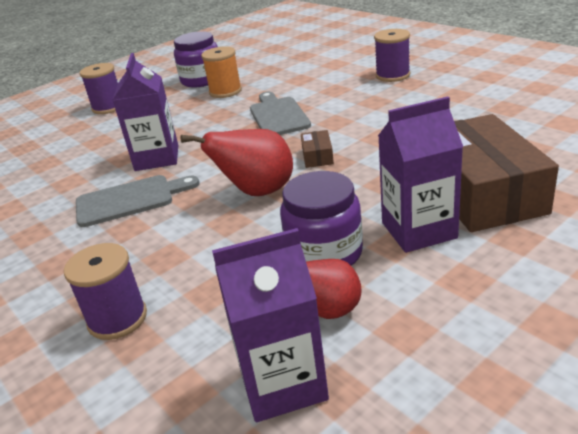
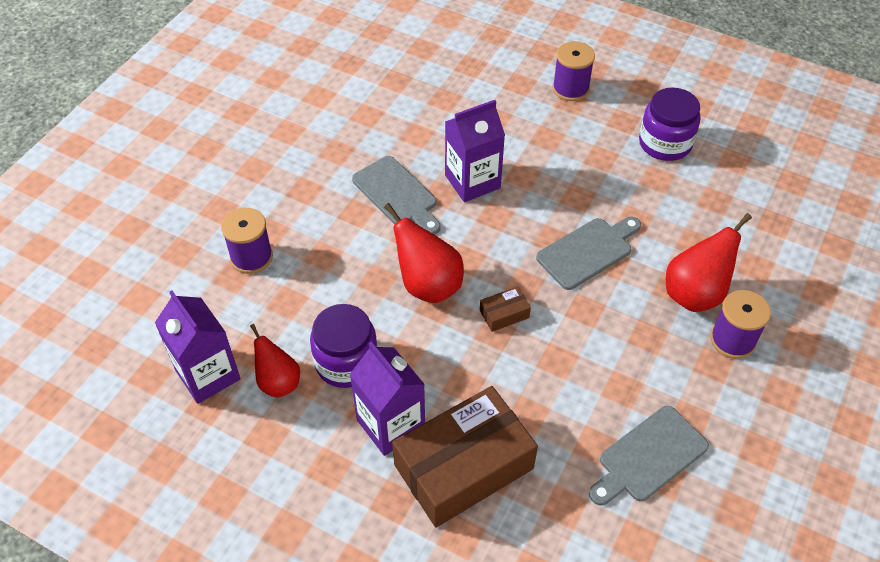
camera: 65 degrees right, 20 degrees up
orange spool [201,46,242,98] -> none
none -> grey cutting board [589,406,709,506]
none -> red pear [666,213,752,312]

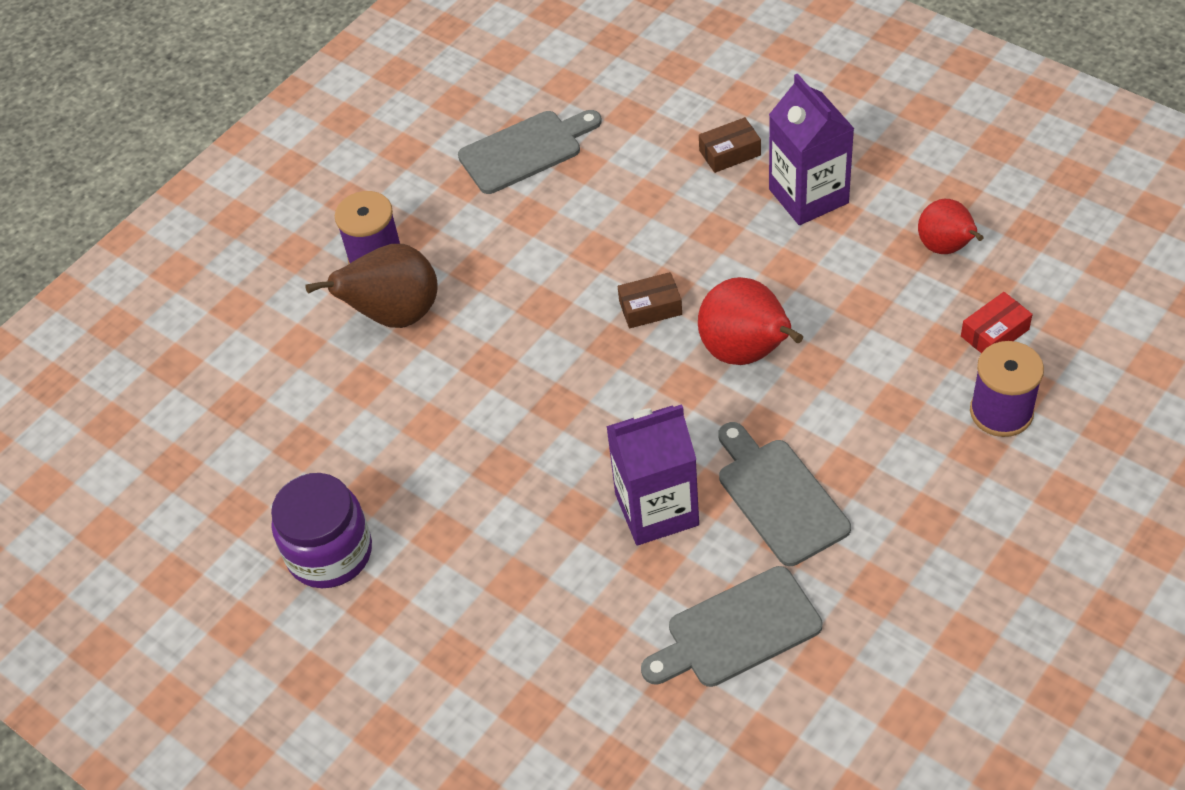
camera: 165 degrees left, 0 degrees up
purple carton [155,290,240,404] -> none
purple jar [310,304,378,388] -> none
brown box [392,386,538,528] -> brown box [699,117,761,173], size x0.40
grey cutting board [536,217,641,290] -> grey cutting board moved to [641,566,823,687]
purple spool [552,41,595,101] -> none
red pear [666,213,752,312] -> brown pear [305,244,438,328]
none -> red box [961,292,1033,353]

